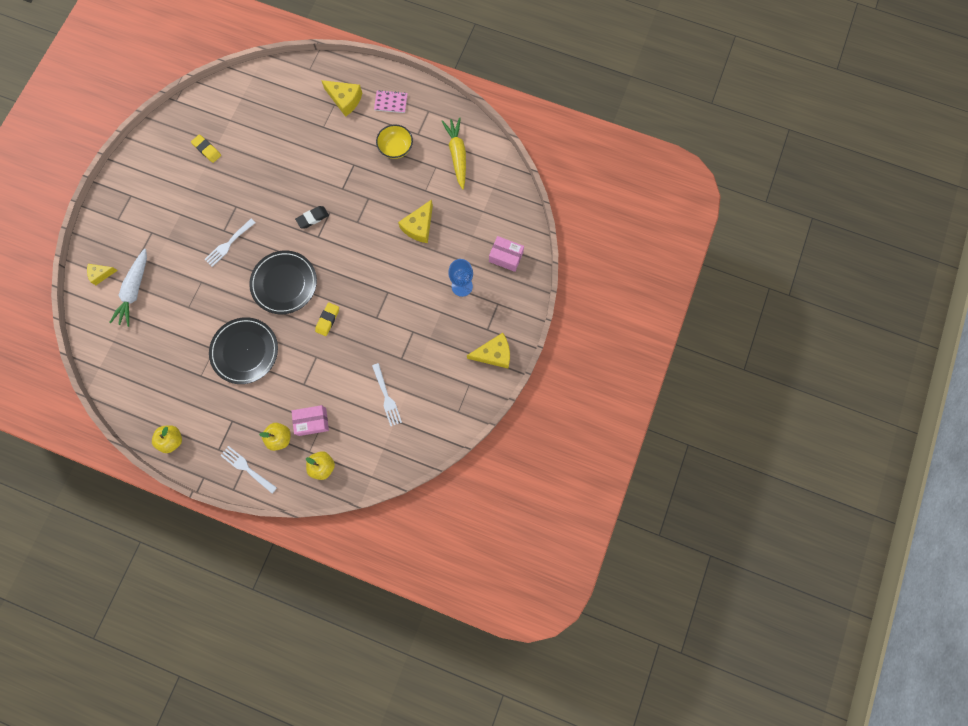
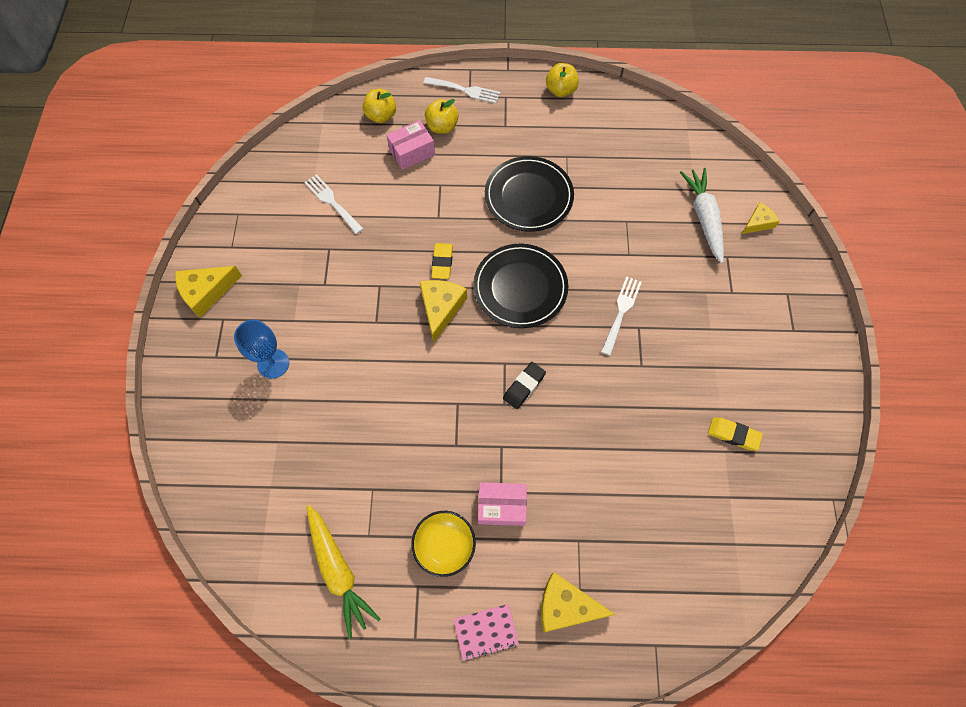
camera: 160 degrees right, 10 degrees down
yellow cheese [398,200,433,243] -> yellow cheese moved to [420,280,467,343]
pink box [489,236,524,272] -> pink box moved to [478,482,527,526]

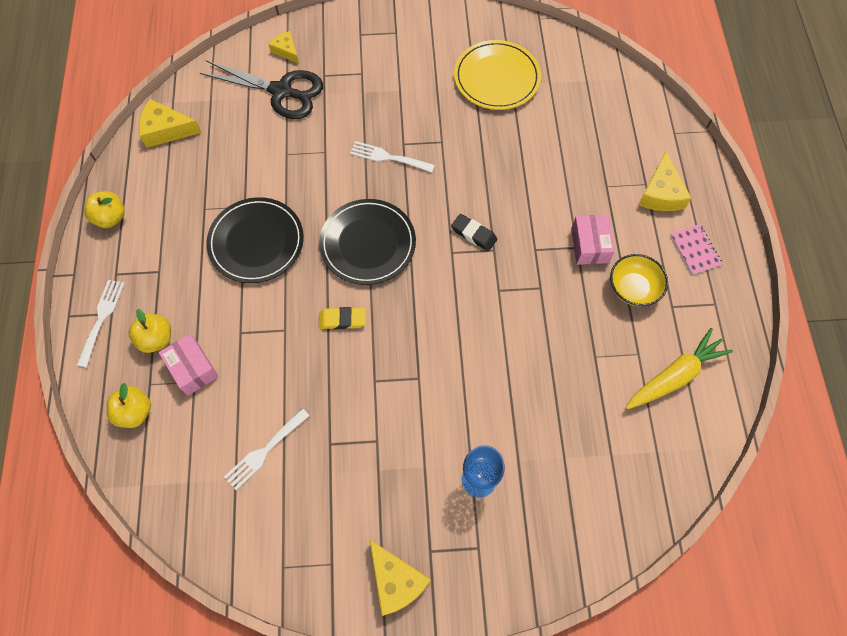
camera: 95 degrees left, 0 degrees up
yellow cheese [420,280,467,343] -> yellow cheese moved to [139,99,202,148]
white carrot [680,168,724,264] -> black scissors [200,61,323,119]
yellow eraser [708,418,763,450] -> yellow plate [454,40,541,110]

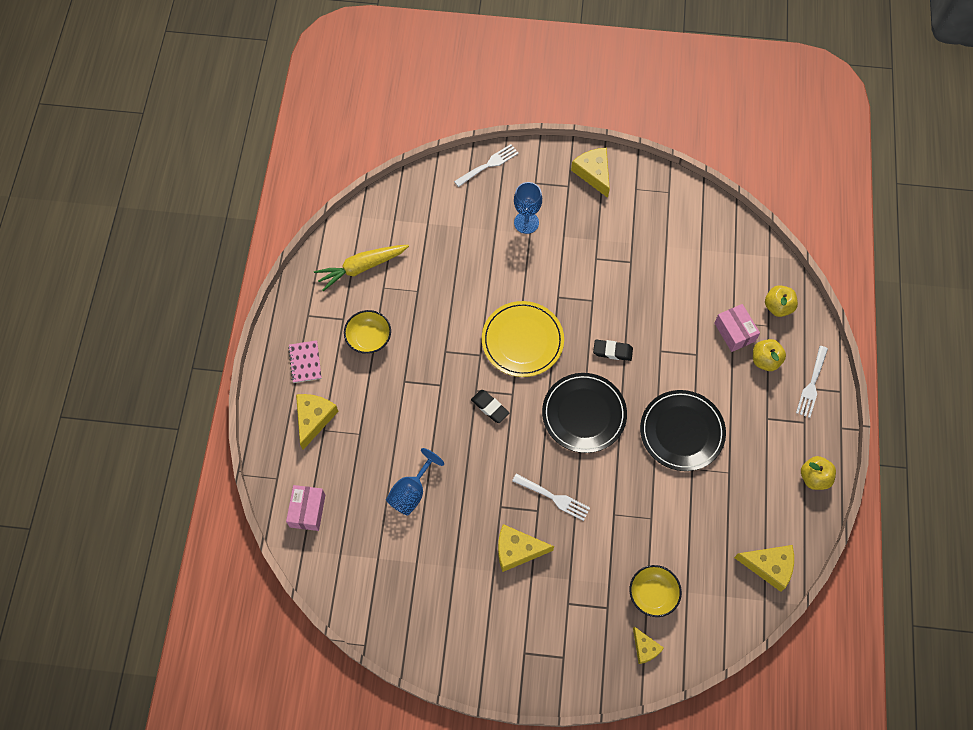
camera: 170 degrees left, 0 degrees up
black scissors [200,61,323,119] -> yellow bowl [630,565,682,617]
white fork [224,408,310,490] -> white fork moved to [454,144,519,187]
yellow eraser [319,307,366,329] -> black eraser [593,339,633,361]
yellow plate [454,40,541,110] -> yellow plate moved to [482,301,564,377]
pink box [571,215,615,265] -> pink box moved to [286,485,325,531]
none -> blue goblet [386,448,444,516]
none -> yellow cheese [498,524,554,572]

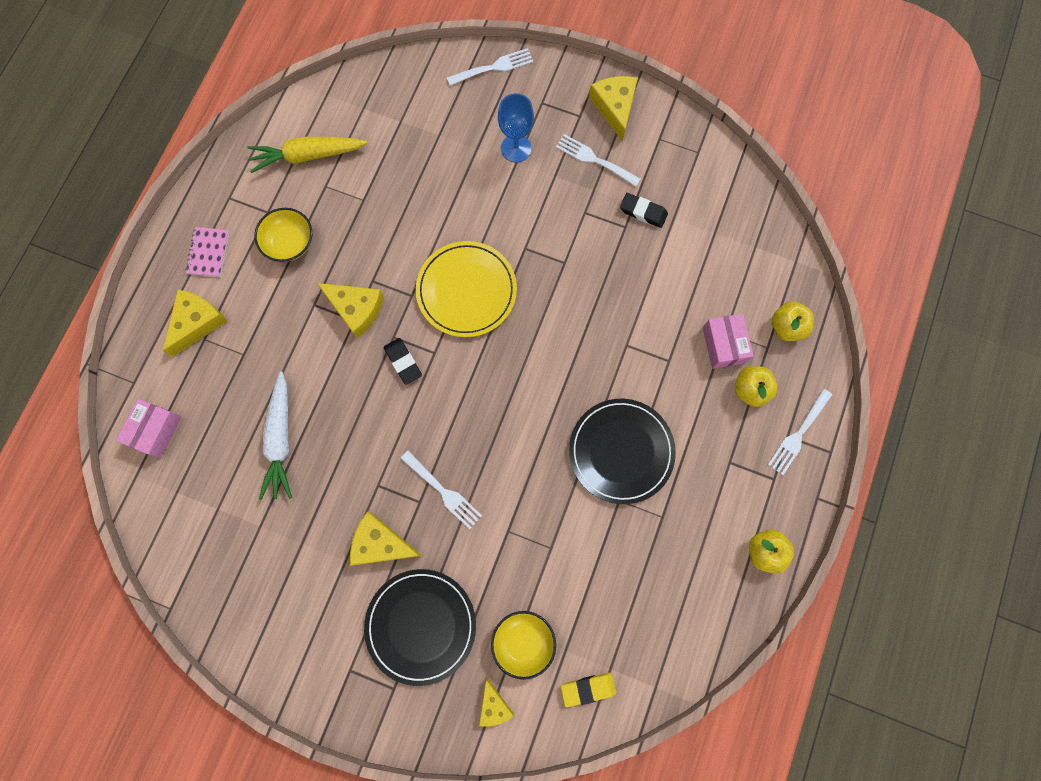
camera: 15 degrees right, 10 degrees up
blue goblet [386,448,444,516] -> white carrot [259,371,292,500]
black plate [542,373,627,453] -> black plate moved to [364,569,476,686]
black eraser [593,339,633,361] -> black eraser moved to [620,193,668,228]
yellow cheese [734,545,794,592] -> yellow cheese moved to [317,283,384,338]
none -> white fork [556,134,641,187]
none -> yellow eraser [561,673,616,707]

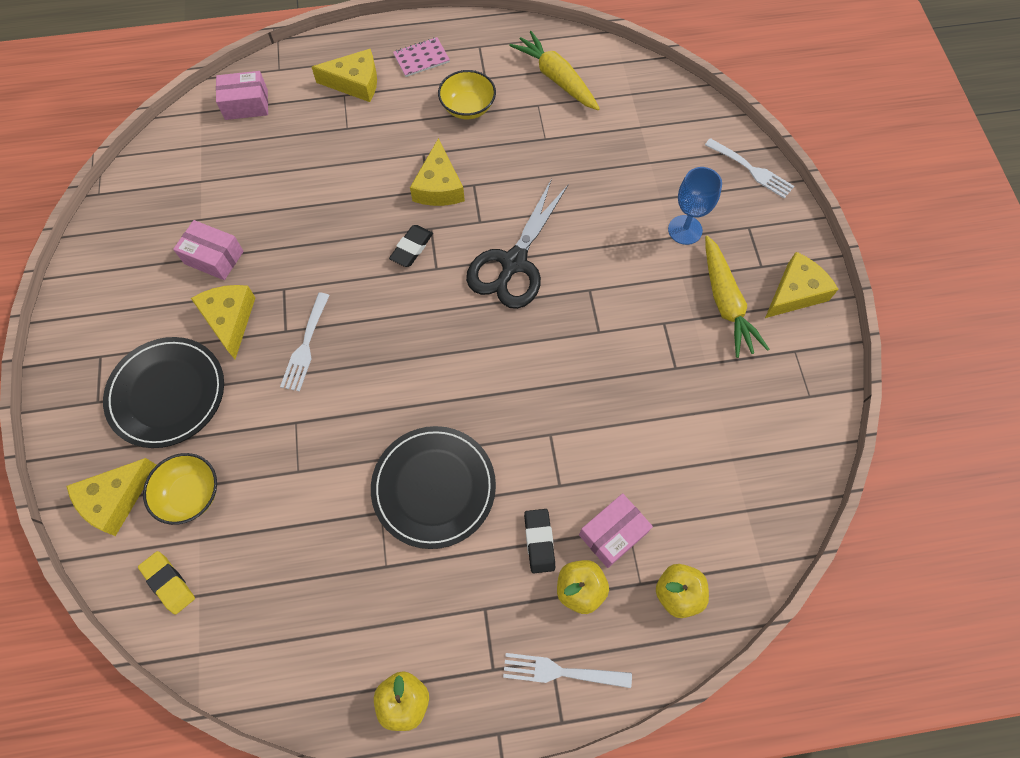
camera: 60 degrees right, 10 degrees down
white carrot [259,371,292,500] -> none
yellow plate [416,241,517,337] -> black scissors [466,179,569,309]
yellow cheese [479,678,514,727] -> yellow cheese [67,458,156,536], size x1.61
white fork [556,134,641,187] -> yellow carrot [705,235,769,358]
black eraser [620,193,668,228] -> black eraser moved to [524,509,555,573]
none -> pink box [173,220,244,280]

